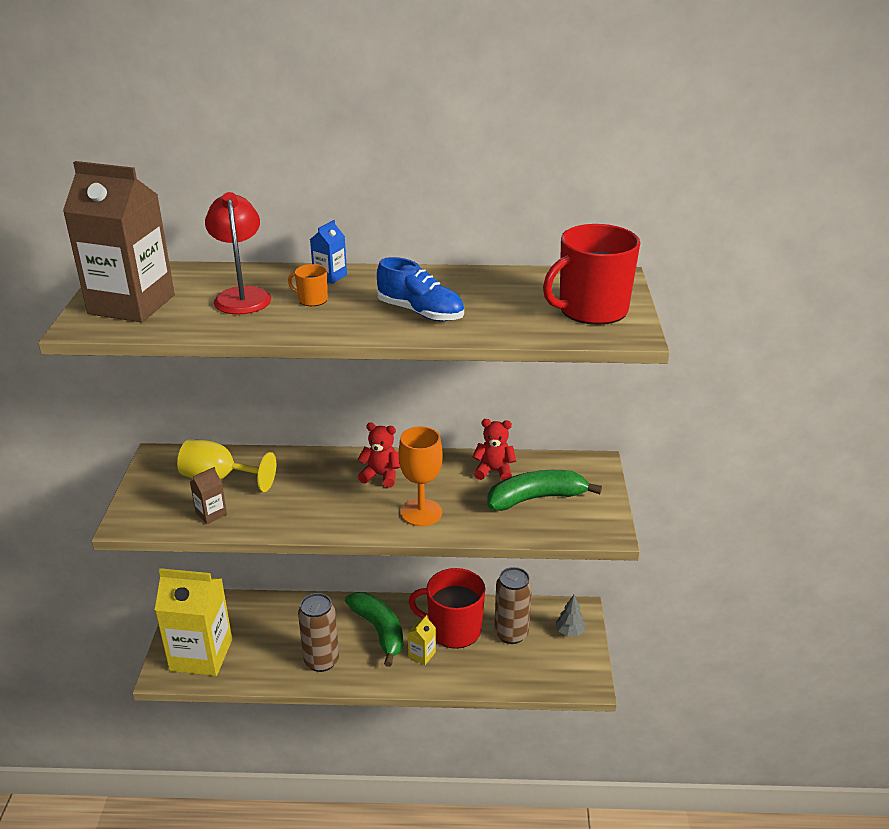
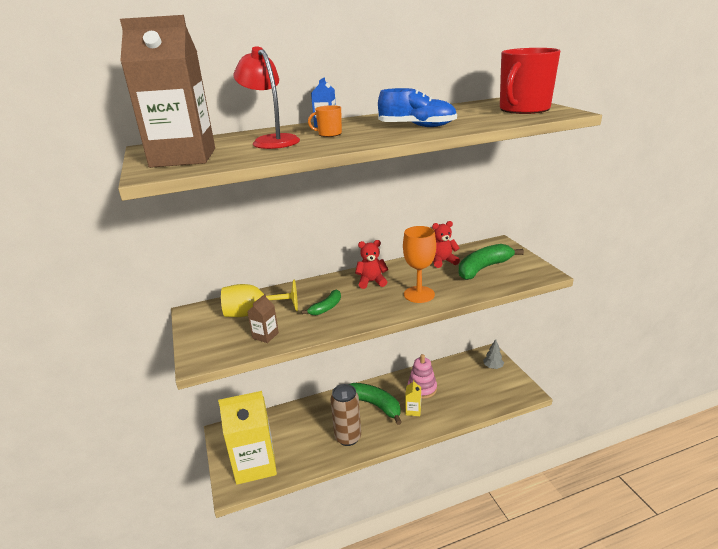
camera: 20 degrees left, 5 degrees down
red mug [409,568,485,649] -> pink stacking toy [408,354,437,399]
brown can [494,567,532,644] -> none
none -> green banana [302,289,341,315]

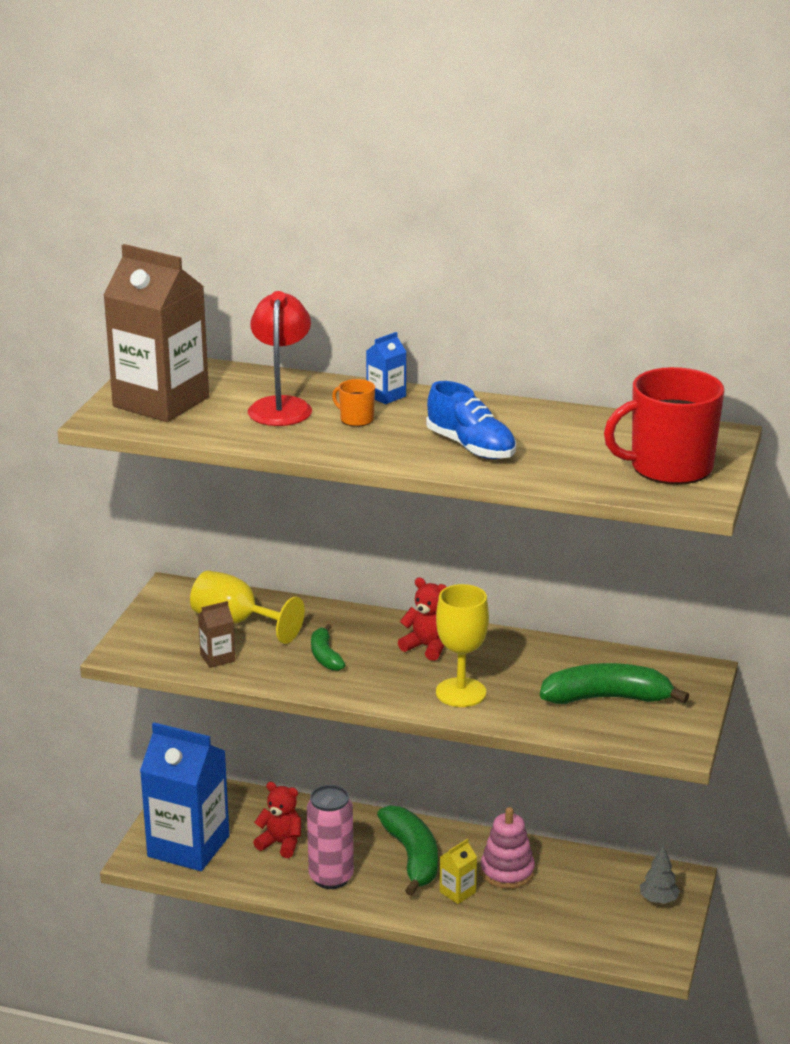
camera: 35 degrees right, 0 degrees up
yellow carton [218,391,277,485] -> blue carton [140,723,229,871]
green banana [302,289,341,315] -> green banana turned 90 degrees clockwise [311,624,346,671]
brown can [331,384,361,446] -> pink can [307,785,354,889]
orange goblet [403,226,436,303] -> yellow goblet [436,584,489,707]
red teddy bear [432,221,460,268] -> red teddy bear moved to [253,782,301,858]

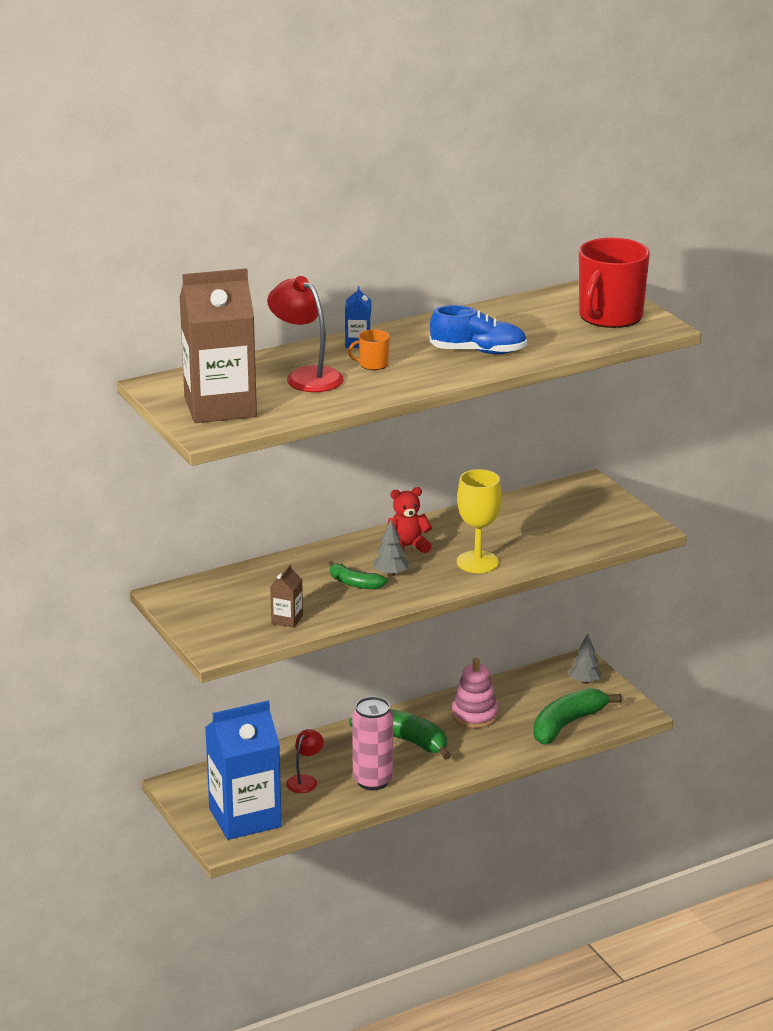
camera: 45 degrees left, 0 degrees up
yellow goblet [190,571,305,644] -> none
red teddy bear [253,782,301,858] -> red lamp [286,729,324,793]
yellow carton [440,839,477,904] -> none
green banana [540,663,689,704] -> green banana moved to [533,688,622,744]
none -> grey tree [373,520,409,576]

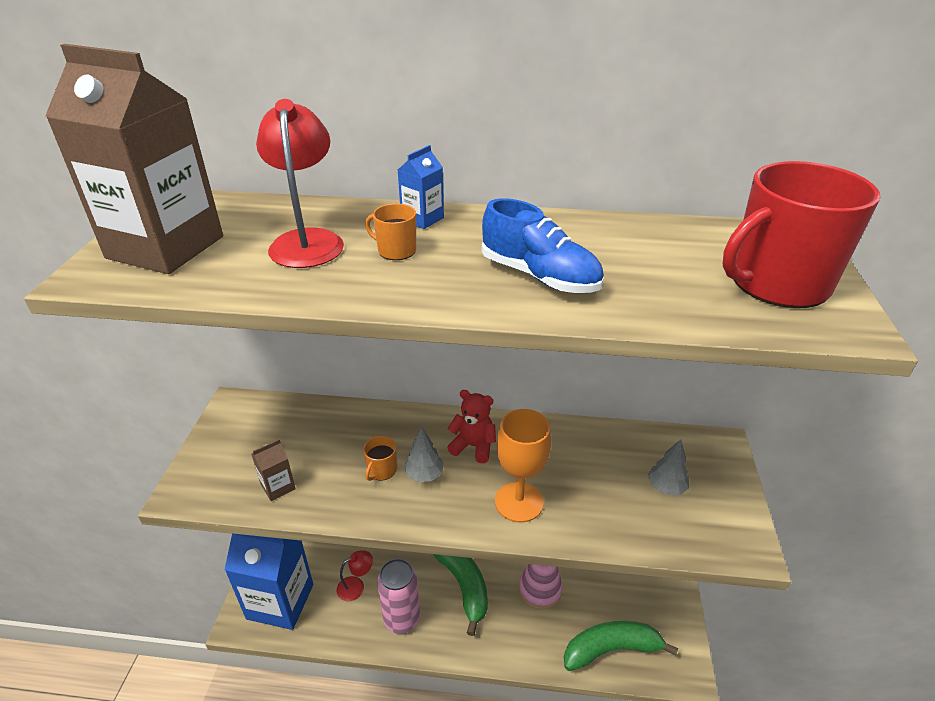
camera: 35 degrees right, 10 degrees up
green banana [328,561,387,589] -> orange mug [363,436,397,481]
yellow goblet [457,469,502,573] -> orange goblet [495,409,551,523]
grey tree [569,633,602,684] -> grey tree moved to [648,440,689,495]

